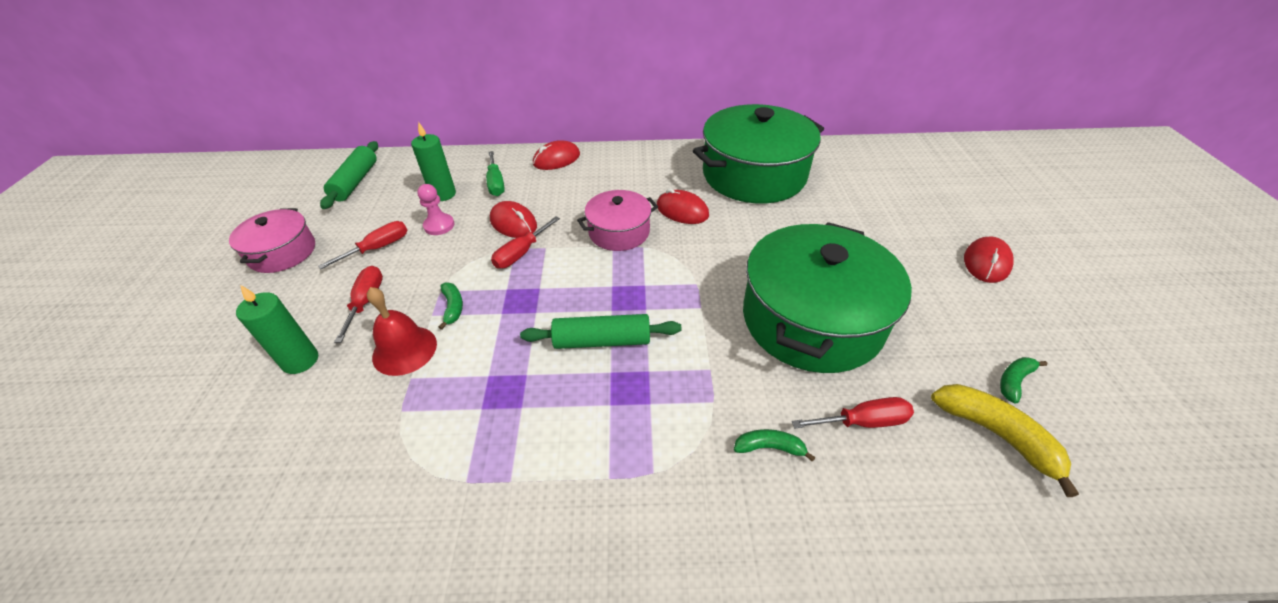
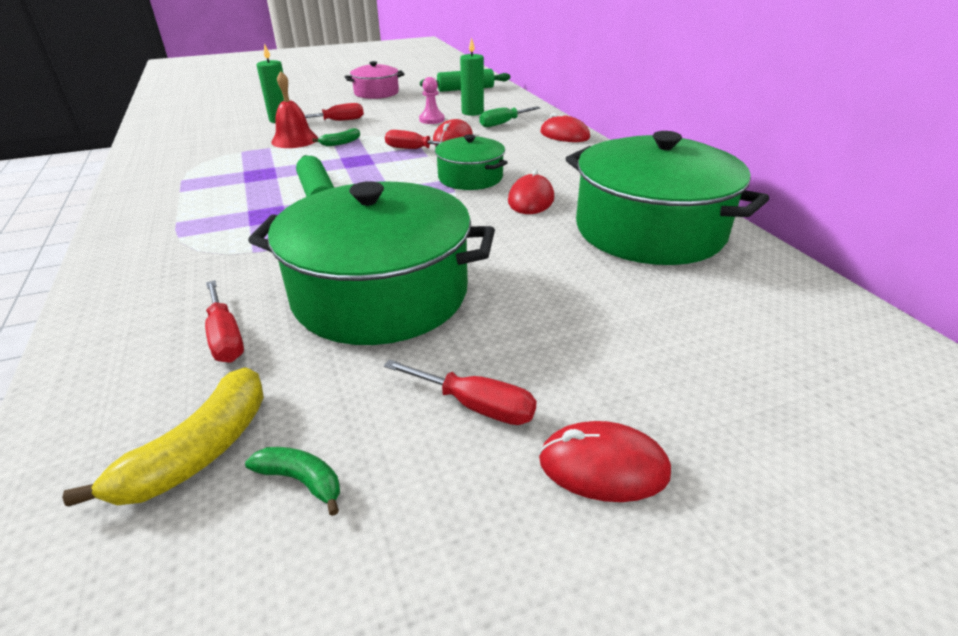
camera: 70 degrees right, 10 degrees down
red screwdriver [318,221,408,269] -> red screwdriver moved to [384,360,537,425]
pink pot [577,190,658,251] -> green pot [435,134,508,190]
green banana [734,429,815,462] -> none

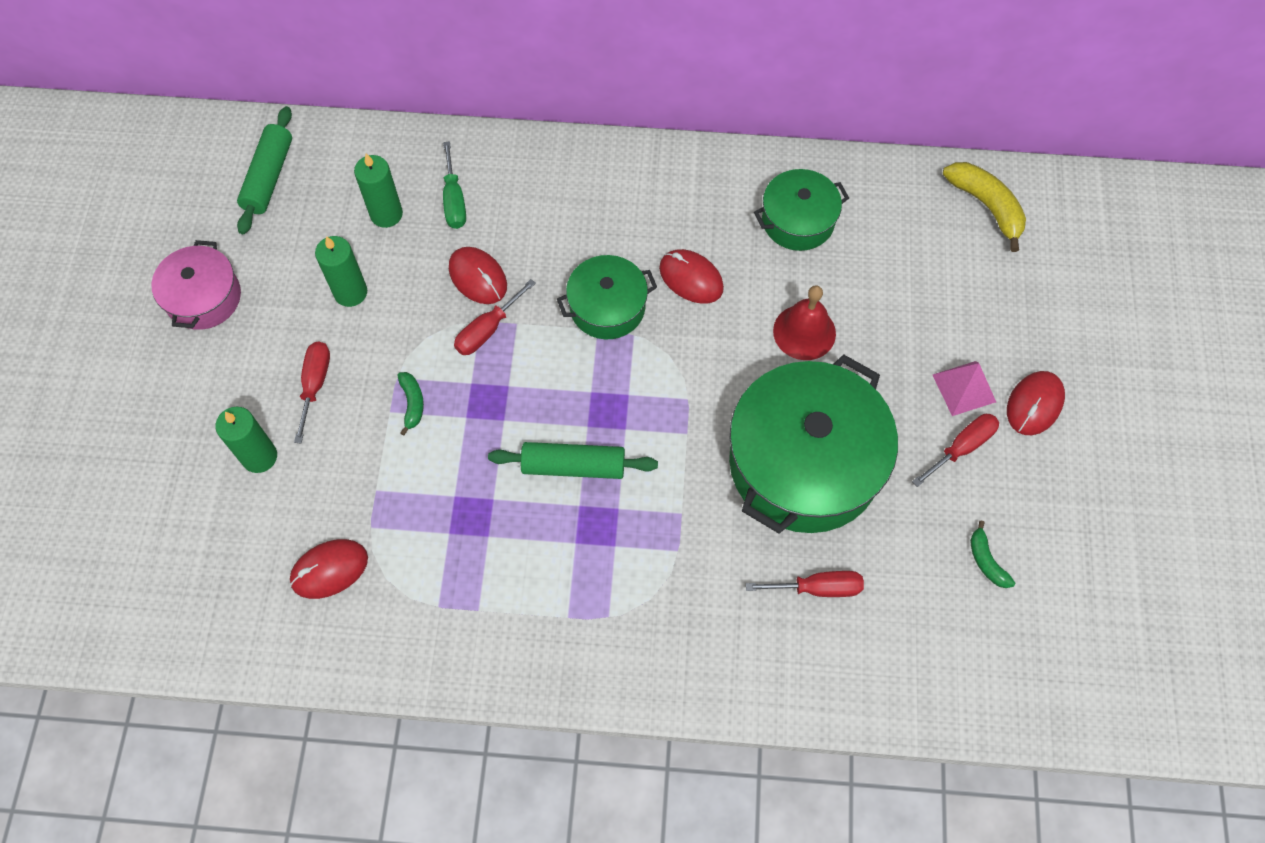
camera: 65 degrees left, 30 degrees up
yellow banana [62,367,264,506] -> yellow banana moved to [943,162,1026,252]
green banana [245,447,340,516] -> green banana turned 75 degrees counterclockwise [970,521,1015,588]
red bell [271,71,318,148] -> red bell moved to [773,285,836,360]
pink pawn [419,77,445,124] -> none
red mouse [540,113,590,142] -> red mouse moved to [290,539,368,599]
green pot [566,131,769,265] -> green pot [754,169,849,251], size x0.53
none -> green candle [315,236,367,307]
none -> pink pyramid [933,361,996,416]

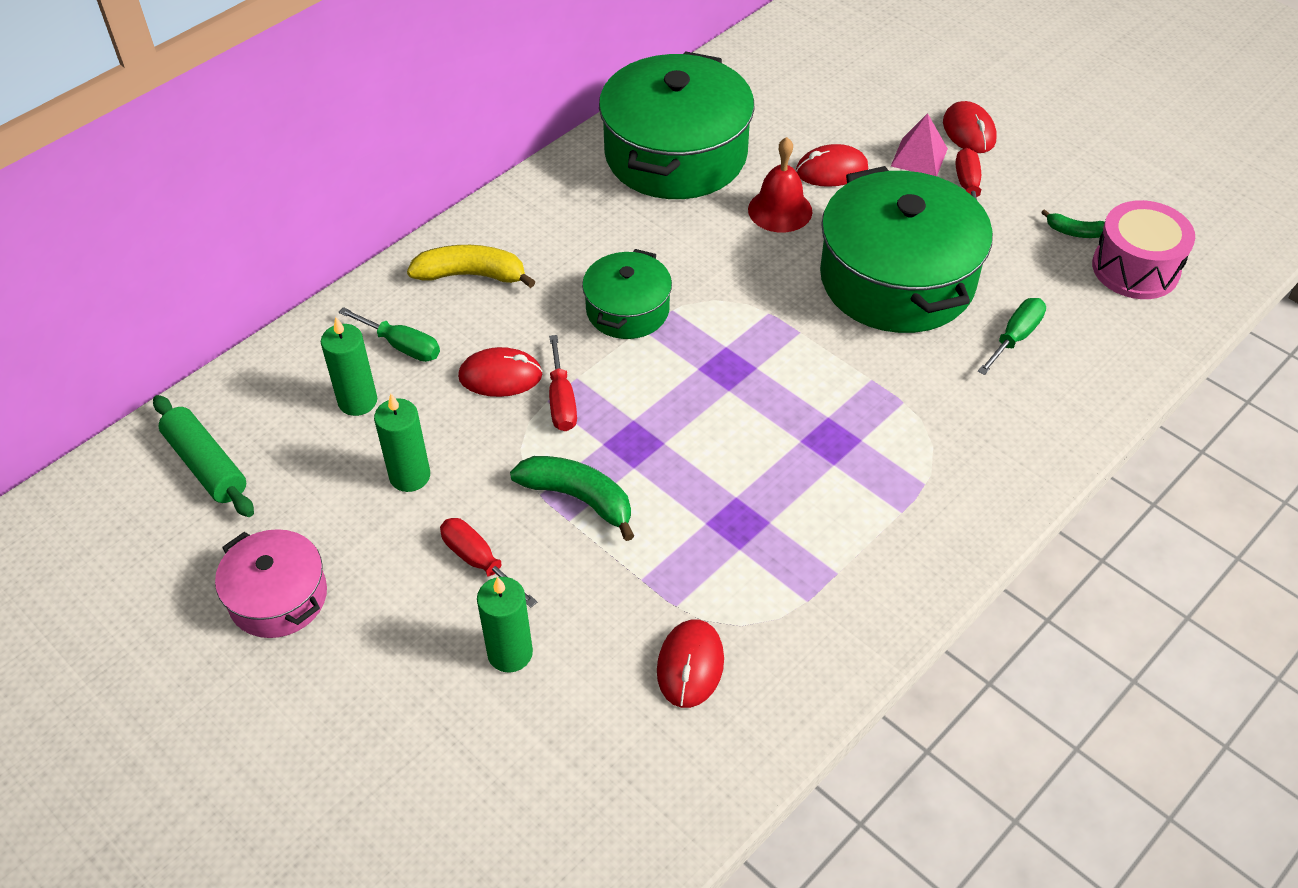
camera: 50 degrees left, 15 degrees down
green banana [397,372,424,435] -> green banana [510,456,634,541], size x1.79
green rolling pin [488,442,658,479] -> none
red mouse [659,249,724,304] -> red mouse moved to [796,144,868,187]
red screwdriver [746,571,864,597] -> green screwdriver [978,298,1046,375]
green pot [754,169,849,251] -> green pot [599,51,754,199], size x1.89
yellow banana [943,162,1026,252] -> yellow banana moved to [407,245,536,288]
none -> pink drum [1092,200,1195,299]

